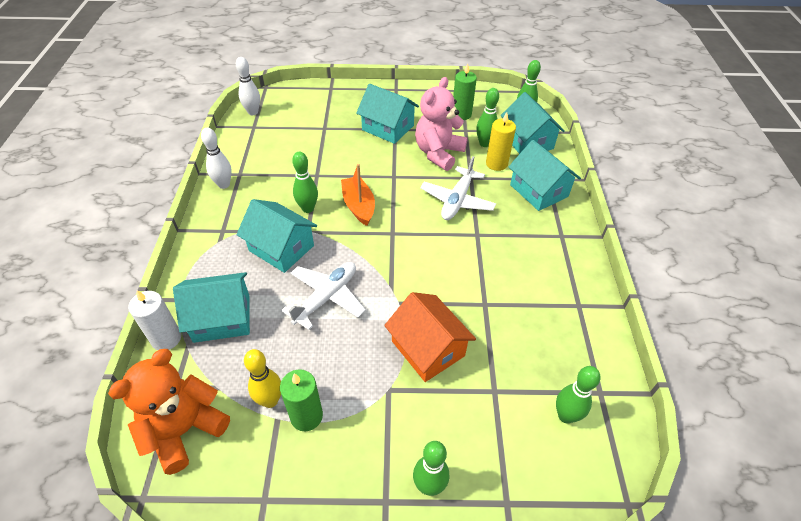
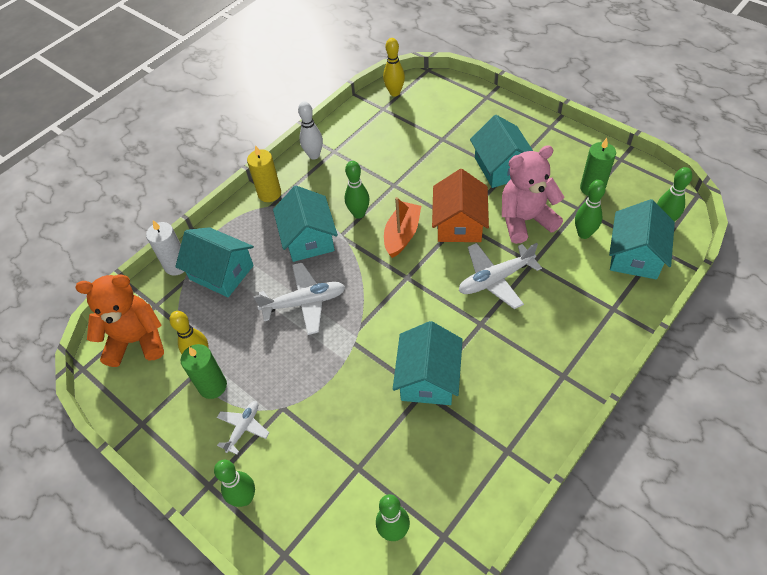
camera: 45 degrees right, 5 degrees up
white bowling pin [236,57,260,115] -> yellow bowling pin [383,38,405,96]
orange house [384,292,476,382] -> orange house moved to [432,169,489,242]
yellow candle [486,112,516,171] -> yellow candle moved to [247,145,281,202]
turquoise house [509,140,581,211] -> turquoise house moved to [393,321,463,405]
none -> white plane [217,401,269,455]

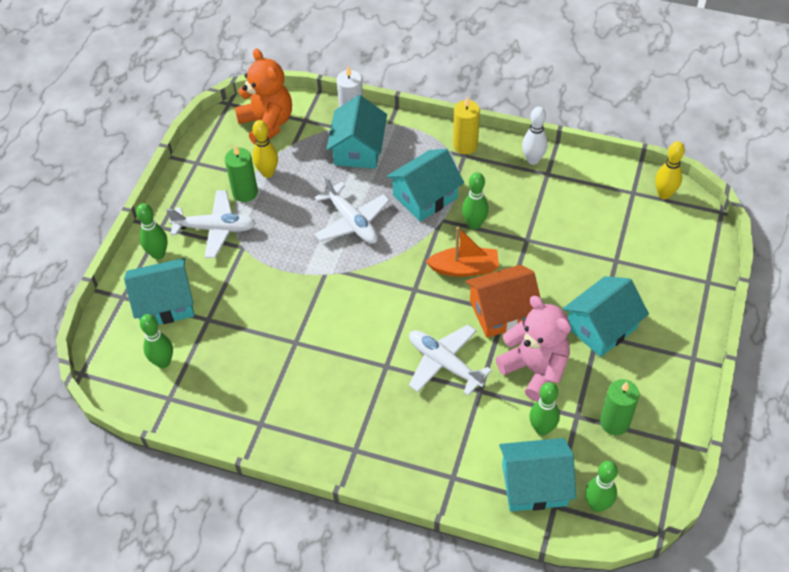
camera: 65 degrees right, 0 degrees up
white plane [217,401,269,455] -> white plane [166,190,256,258], size x1.68
turquoise house [393,321,463,405] -> turquoise house moved to [124,258,194,325]

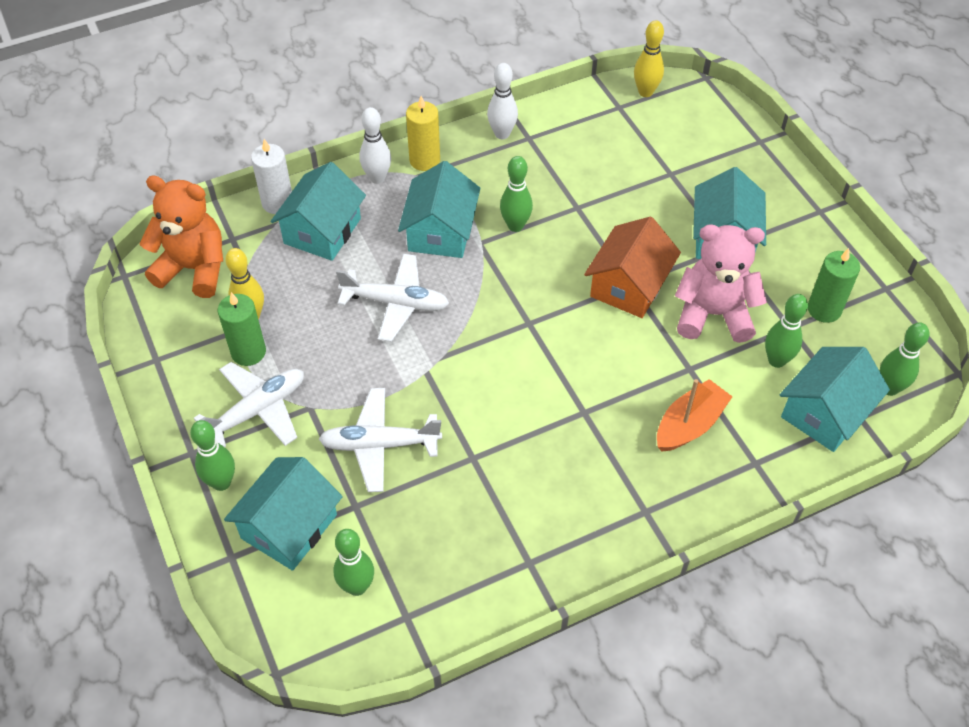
camera: 45 degrees left, 0 degrees up
turquoise house [326,95,387,169] -> turquoise house turned 60 degrees clockwise [271,162,366,261]
white plane [409,325,492,396] -> white plane moved to [319,388,442,492]
orange boat [425,227,499,277] -> orange boat moved to [657,379,732,452]
none -> white bowling pin [360,107,391,184]

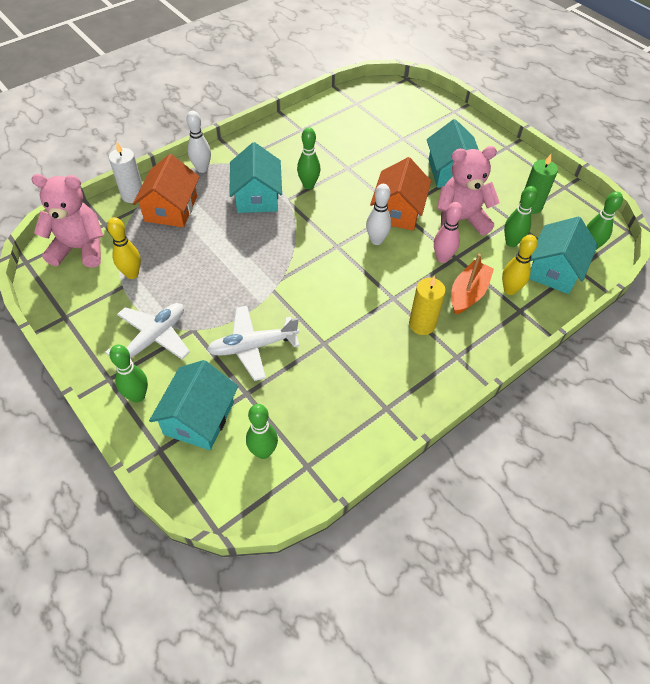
camera: 15 degrees left, 0 degrees up
orange teddy bear [139,175,223,298] -> pink teddy bear [31,174,103,268]
green candle [218,292,266,366] -> none
turquoise house [271,162,366,261] -> orange house [133,154,200,227]
white plane [336,254,449,342] -> none
yellow candle [406,96,440,171] -> yellow candle moved to [409,275,446,335]
white bowling pin [487,63,518,139] -> white bowling pin moved to [366,184,391,245]
yellow bowling pin [634,20,664,97] -> yellow bowling pin moved to [502,235,537,295]
none -> pink bowling pin [434,202,463,263]

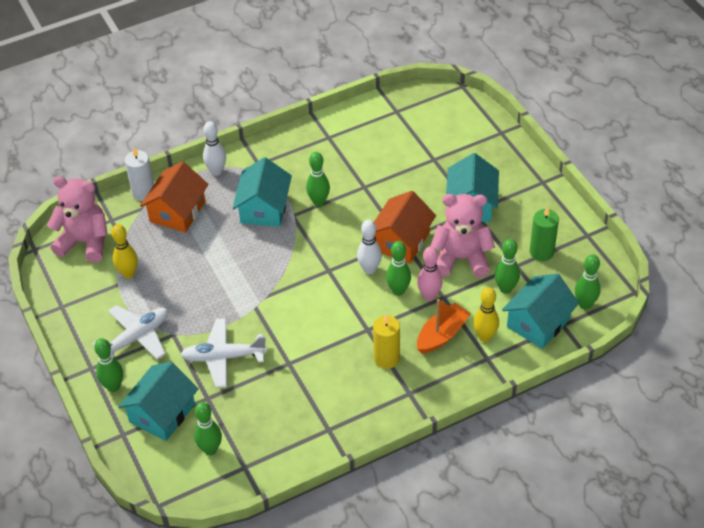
camera: 15 degrees right, 5 degrees down
none -> green bowling pin [386,241,411,296]

